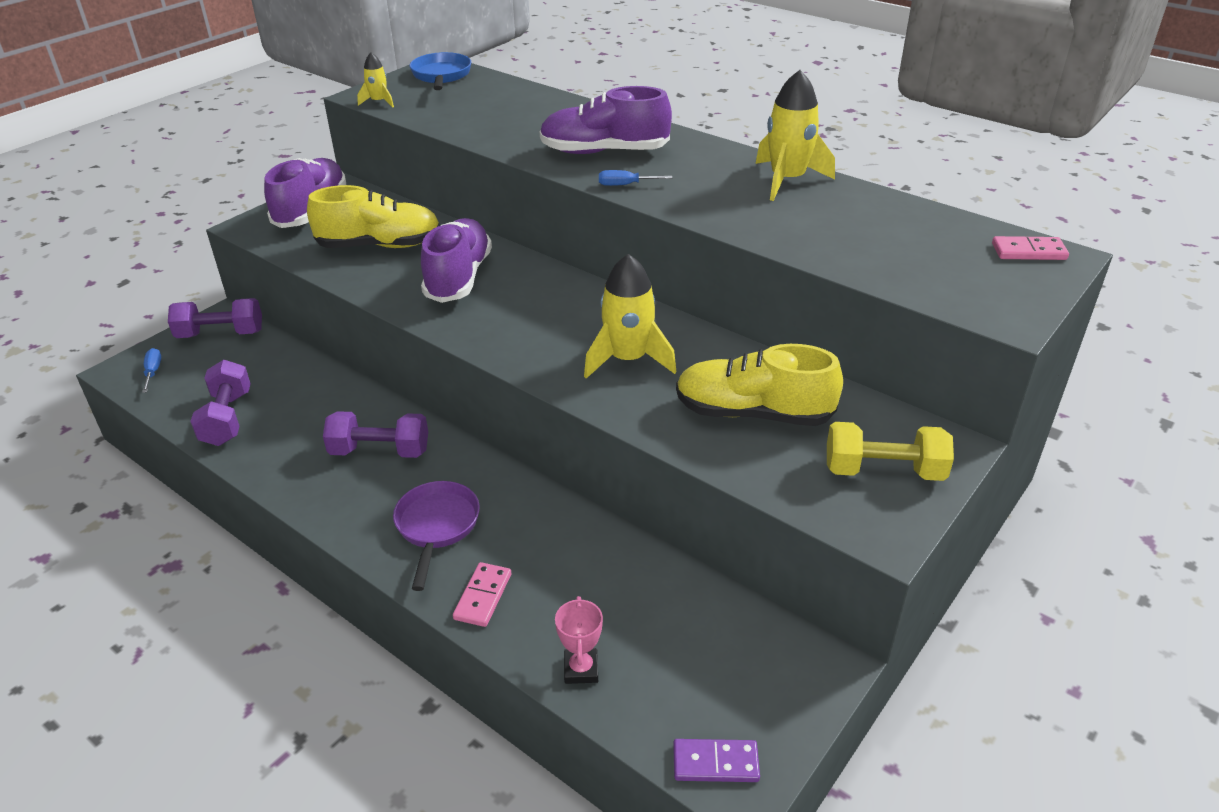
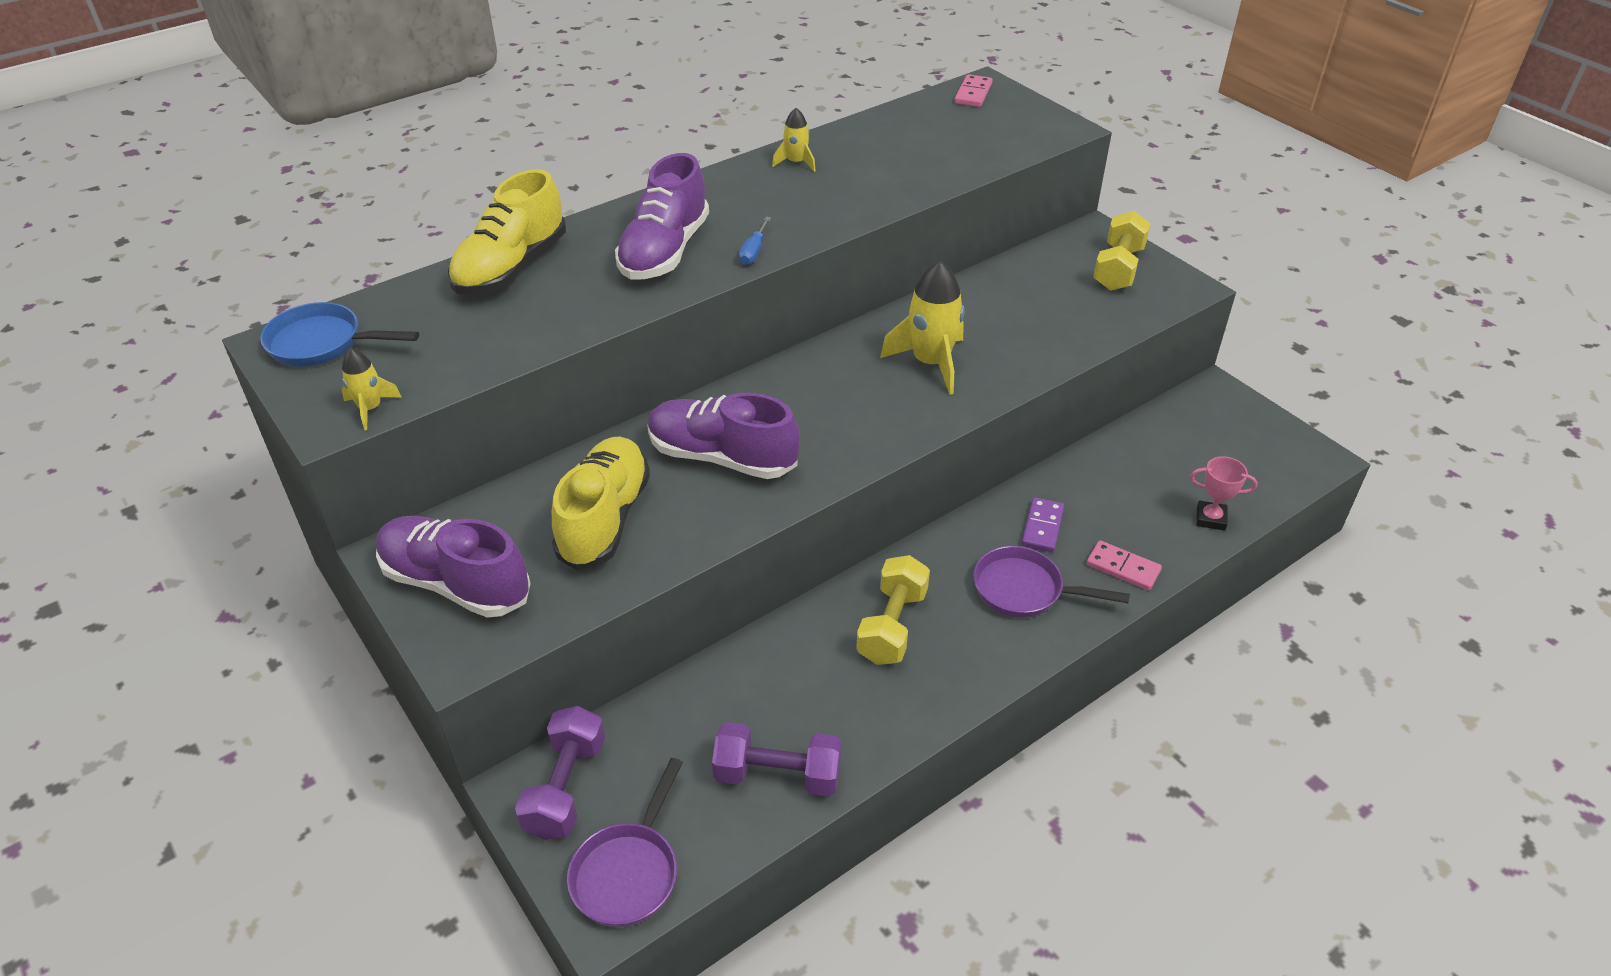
camera: 75 degrees left, 5 degrees up
blue screwdriver [142,348,161,393] -> purple pan [567,758,683,927]
purple dumbbell [323,411,428,458] -> yellow dumbbell [856,555,930,665]
purple domino [673,739,760,782] -> purple domino moved to [1022,497,1064,552]
yellow shoe [676,344,843,426] -> yellow shoe moved to [448,169,566,295]
yellow rocket [755,70,835,201] -> yellow rocket [772,108,816,172], size x0.52

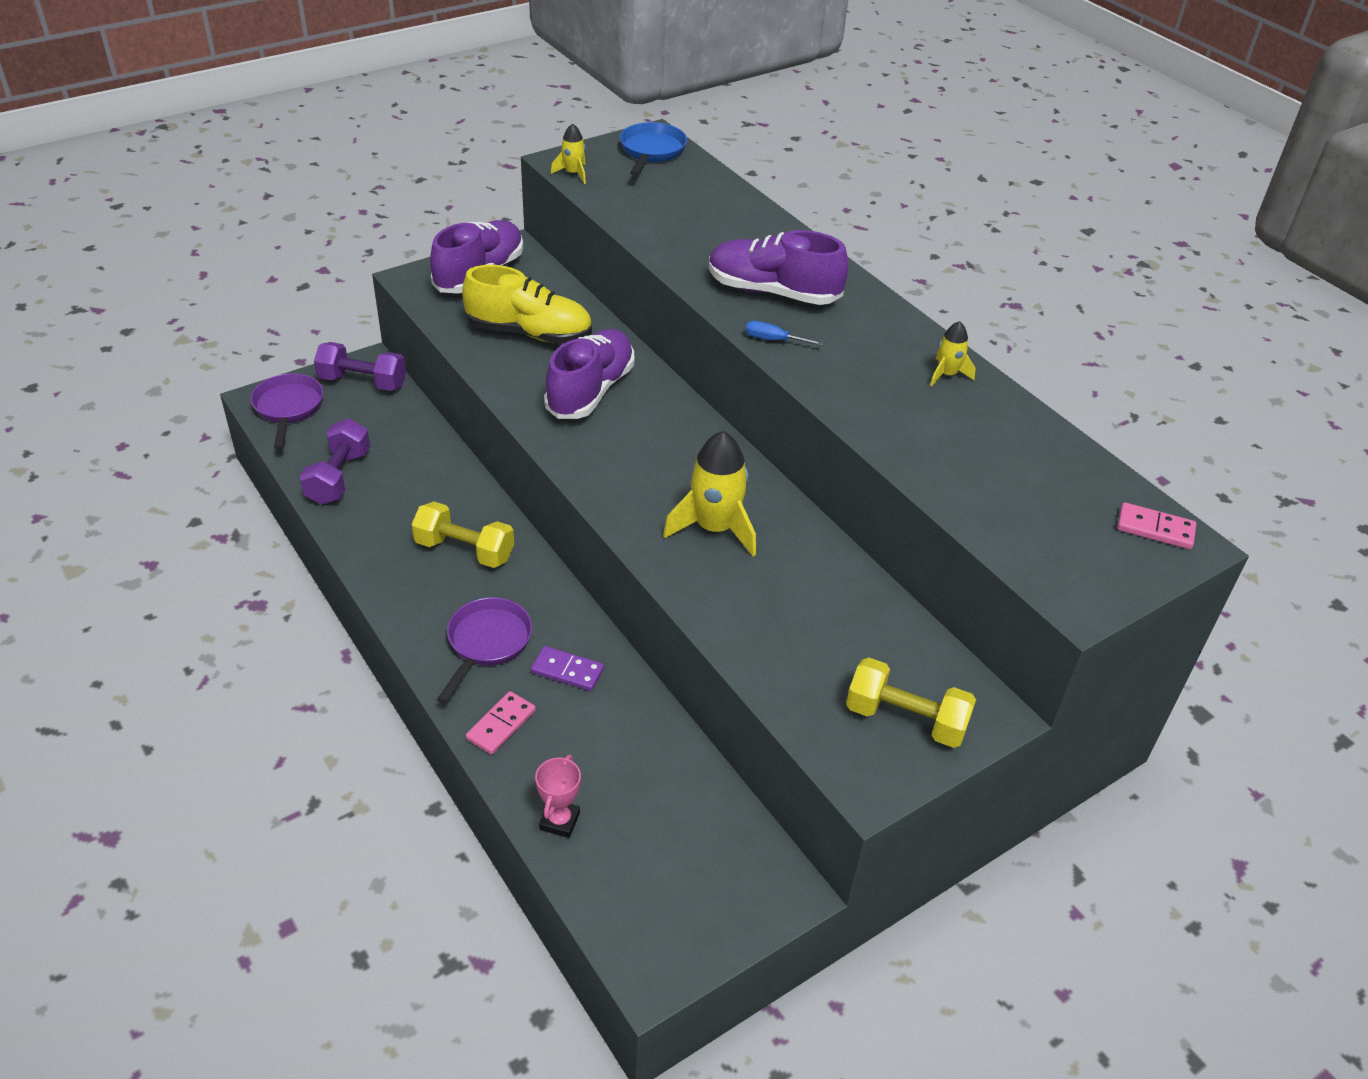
camera: 90 degrees right, 0 degrees up
yellow shoe [448,169,566,295] -> none
purple pan [567,758,683,927] -> purple pan turned 60 degrees clockwise [251,374,324,450]

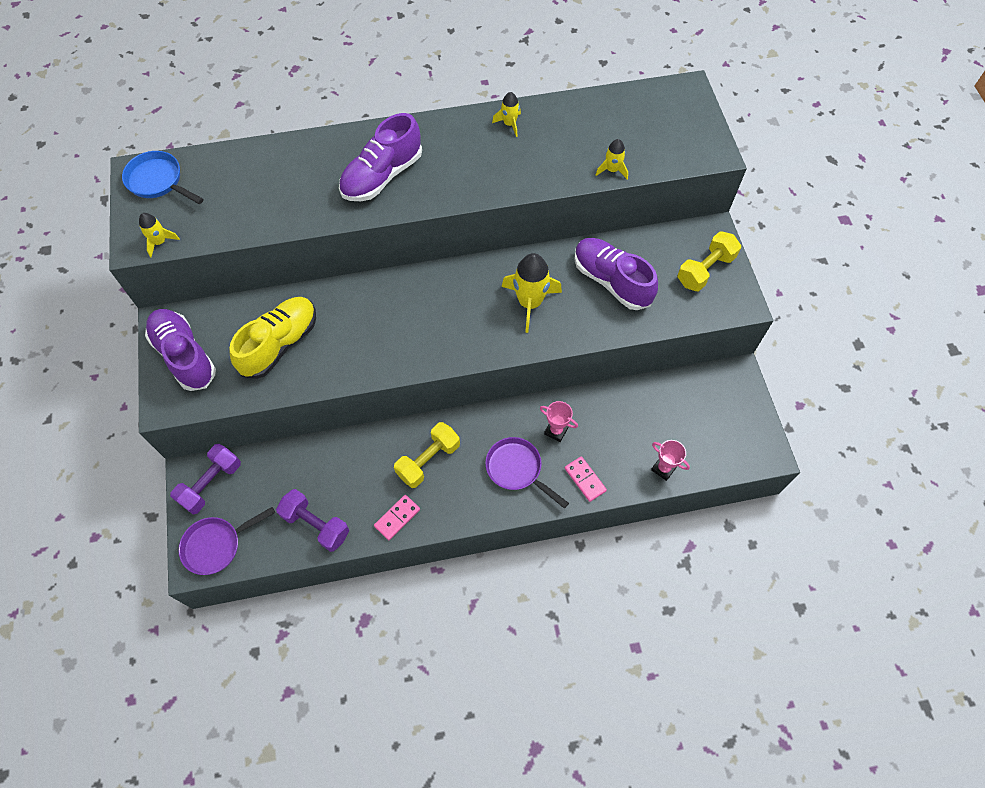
camera: 65 degrees left, 20 degrees up
purple pan [251,374,324,450] -> purple pan turned 45 degrees counterclockwise [179,507,275,575]
purple domino [531,646,604,691] -> pink trophy [540,401,578,442]
purple shoe [544,329,634,419] -> purple shoe moved to [574,238,658,310]
blue screwdriver [746,321,823,345] -> none
pink domino [1117,502,1196,549] -> pink domino moved to [374,495,420,540]
none -> yellow rocket [596,139,628,179]

